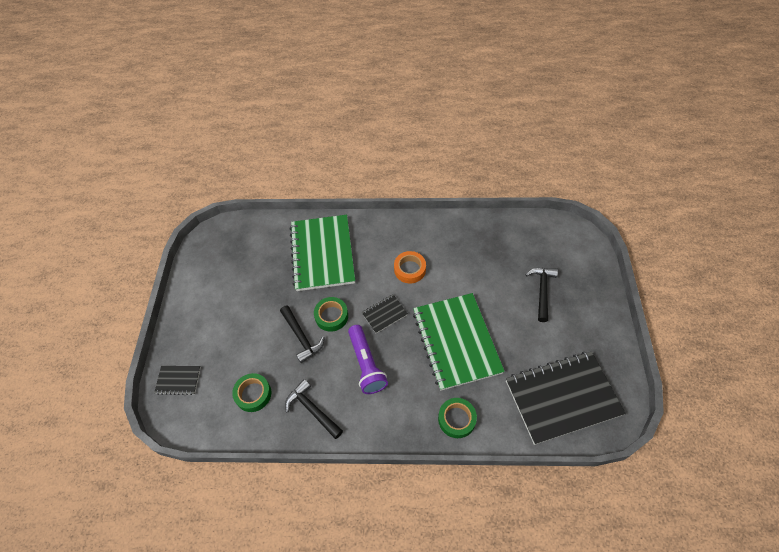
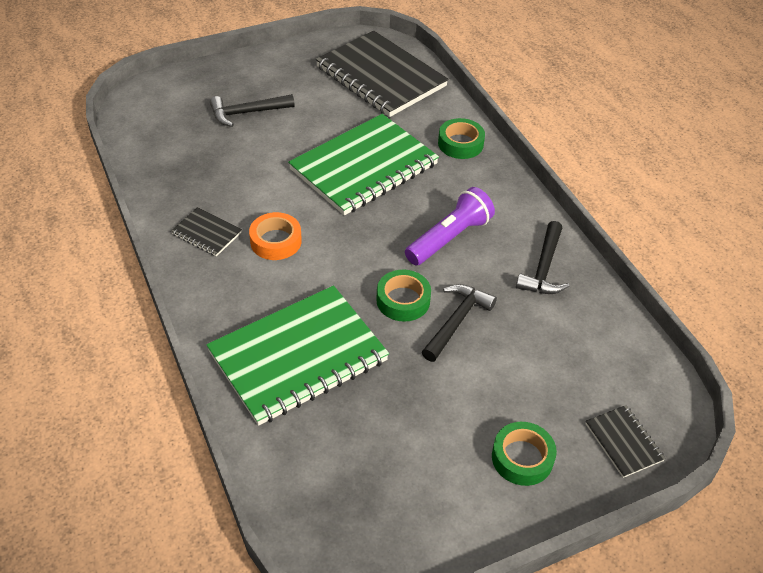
camera: 120 degrees left, 10 degrees down
green tape [232,373,271,412] -> green tape moved to [492,422,557,486]
black notebook [362,294,408,333] -> black notebook moved to [171,207,242,257]

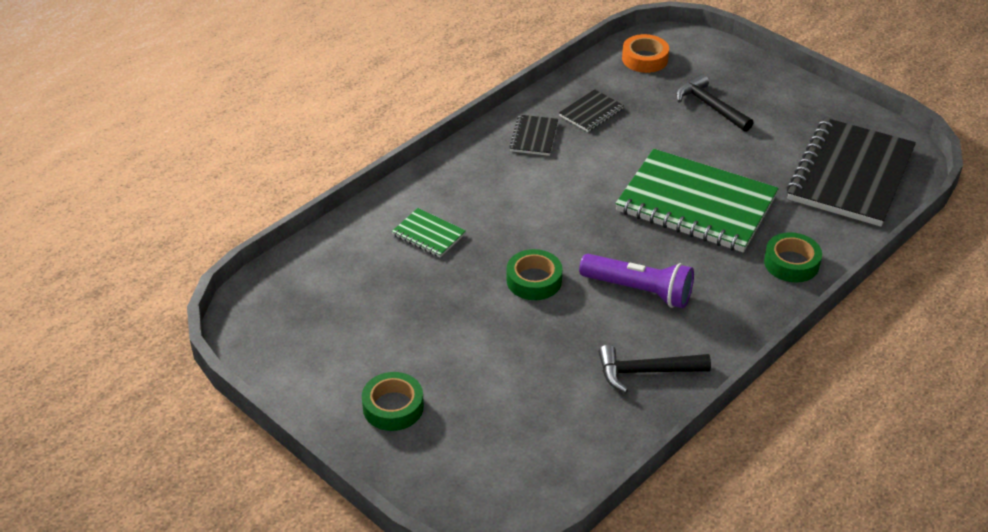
camera: 70 degrees right, 5 degrees down
green notebook [206,285,389,426] -> green notebook [392,208,466,257], size x0.43
orange tape [249,212,302,260] -> orange tape moved to [622,34,669,73]
black hammer [422,284,497,362] -> none
black notebook [585,405,666,478] -> black notebook moved to [559,89,624,132]

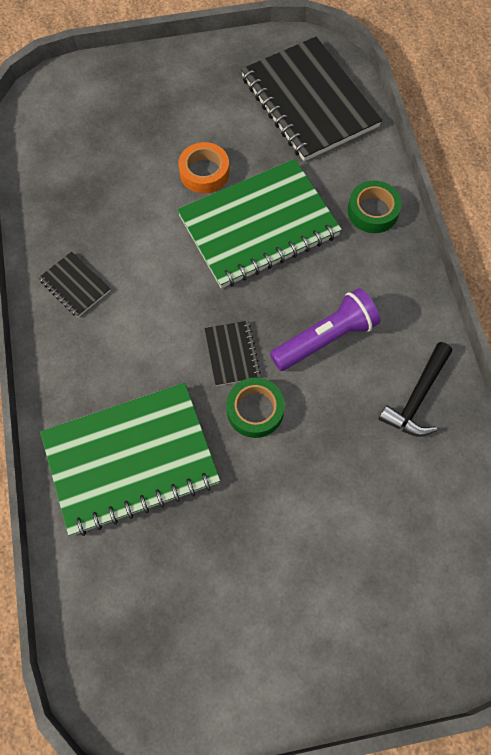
camera: 55 degrees left, 25 degrees up
green tape [362,372,424,431] -> none
green notebook [392,208,466,257] -> green notebook [40,383,220,536], size x2.30
black notebook [559,89,624,132] -> black notebook moved to [204,321,261,386]
orange tape [622,34,669,73] -> orange tape moved to [178,142,229,193]
black hammer [676,74,754,132] -> none

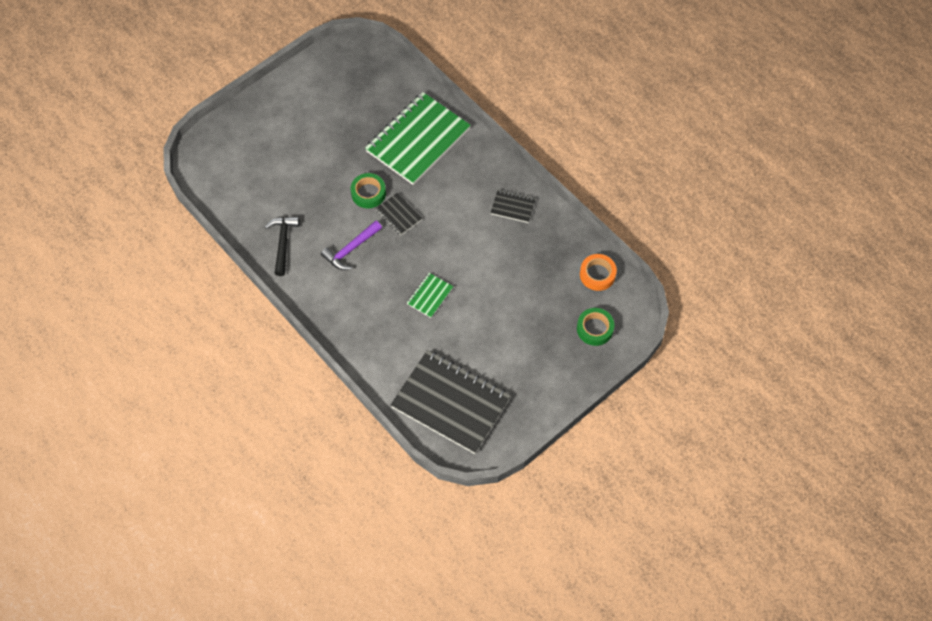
camera: 150 degrees right, 5 degrees down
green notebook [177,159,342,288] -> green notebook [407,273,454,318], size x0.43
orange tape [178,142,229,193] -> orange tape moved to [580,254,617,291]
purple flashlight [270,288,380,371] -> purple hammer [321,220,382,270]
green tape [348,180,402,233] -> green tape moved to [577,308,615,346]

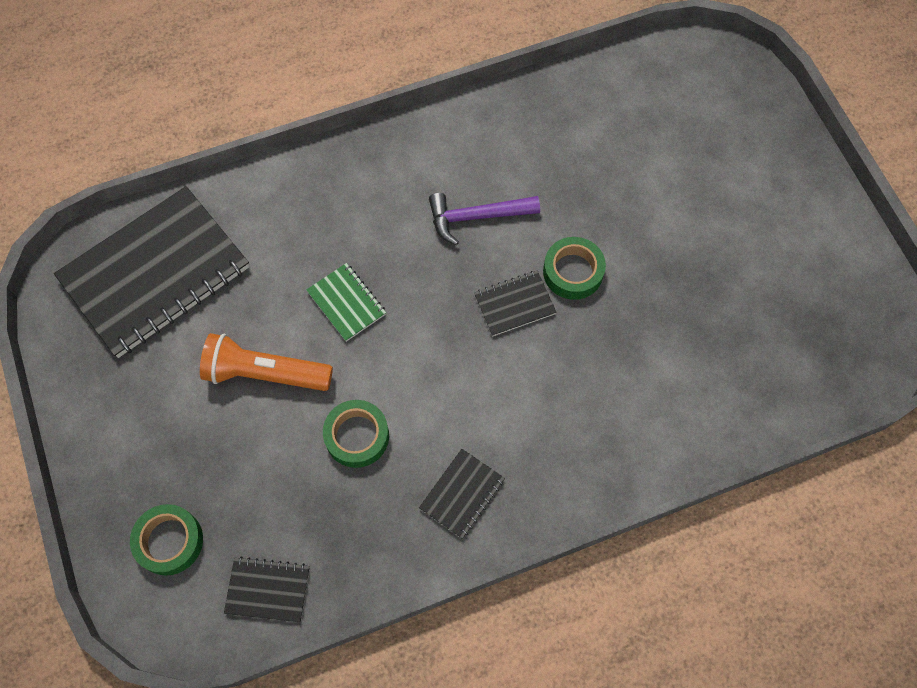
camera: 110 degrees right, 5 degrees up
black hammer [265,217,299,276] -> none
purple hammer [321,220,382,270] -> purple hammer turned 75 degrees counterclockwise [429,193,540,245]
green notebook [365,92,471,185] -> none
orange tape [580,254,617,291] -> black notebook [224,556,310,622]
none -> orange flashlight [200,333,333,391]
none -> green tape [323,400,389,468]

